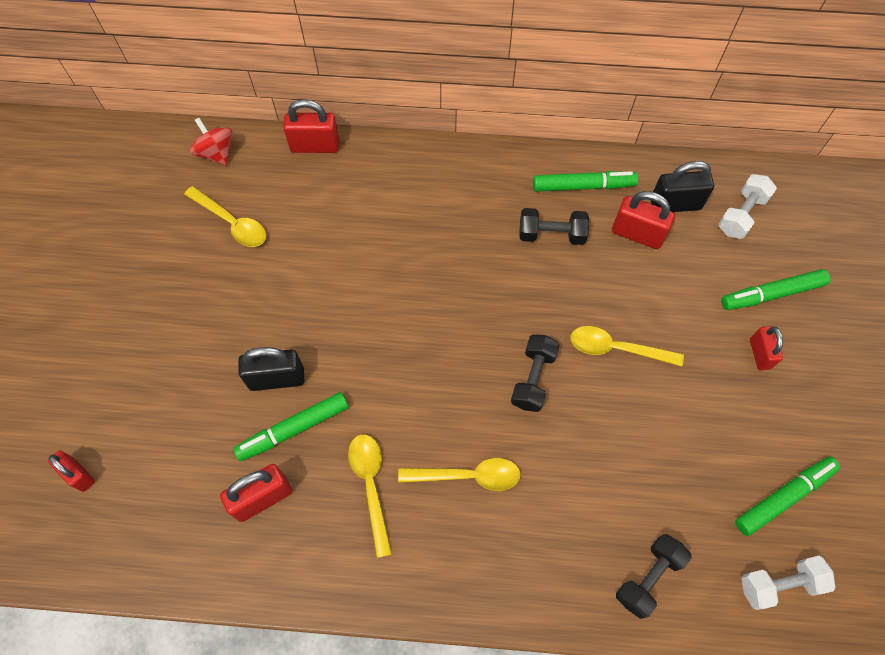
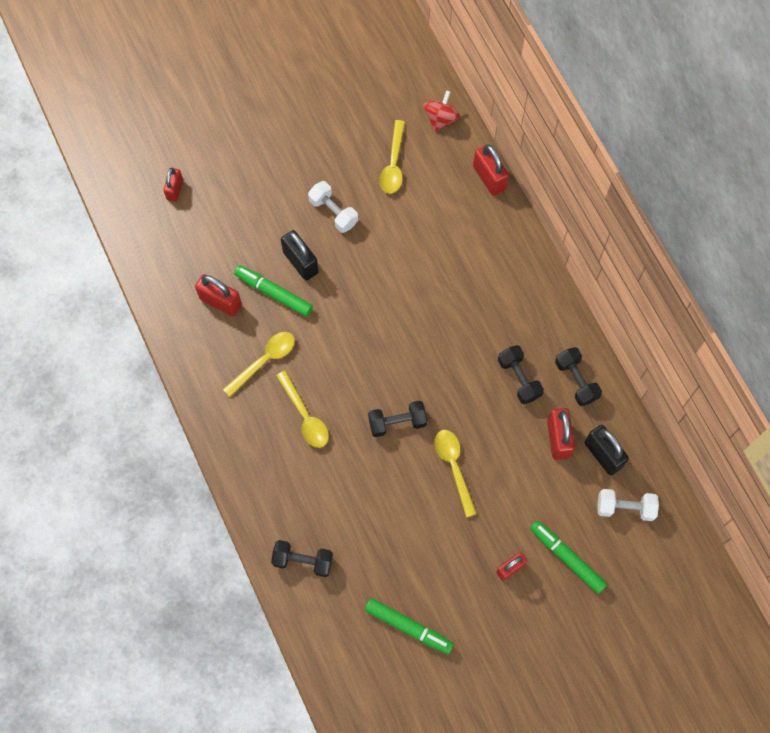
camera: 60 degrees right, 5 degrees up
green marker [533,171,638,191] -> black dumbbell [555,347,602,406]
white dumbbell [741,556,835,610] -> white dumbbell moved to [308,181,358,233]

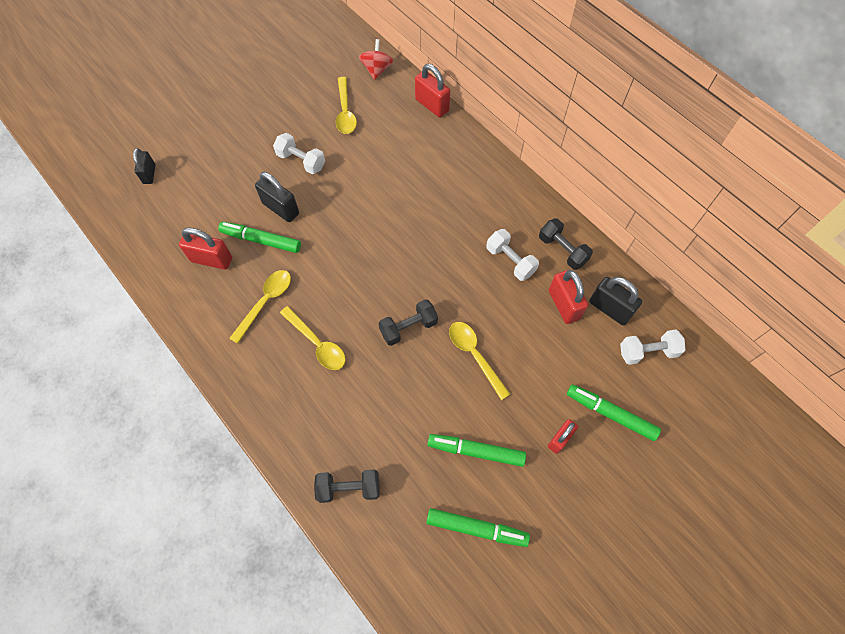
camera: 15 degrees left, 5 degrees down
red padlock [163,168,183,202] -> black padlock [133,148,155,184]
black dumbbell [498,345,544,404] -> white dumbbell [486,229,539,281]
none -> green marker [428,434,526,467]

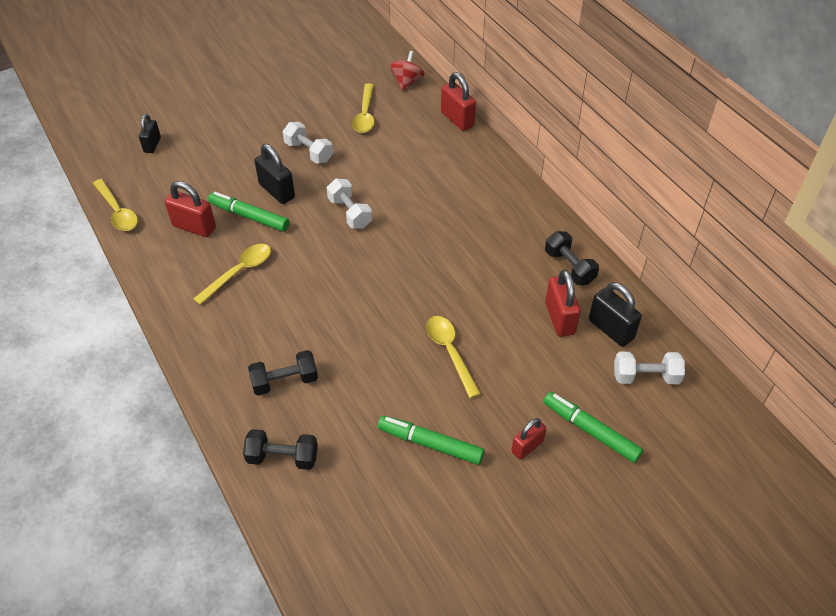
camera: 10 degrees right, 15 degrees down
yellow spoon [280,306,346,370] -> yellow spoon moved to [93,179,138,231]
black dumbbell [378,299,438,346] -> black dumbbell moved to [248,350,318,396]
green marker [427,508,530,547] -> none
white dumbbell [486,229,539,281] -> white dumbbell moved to [327,179,372,229]

